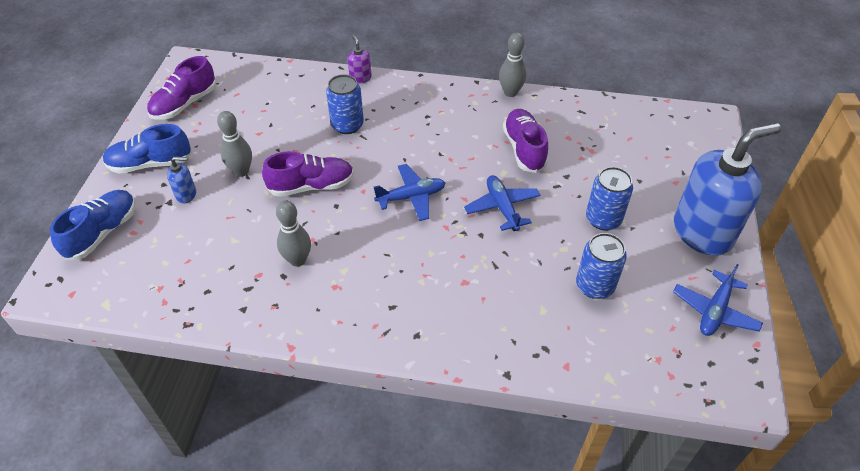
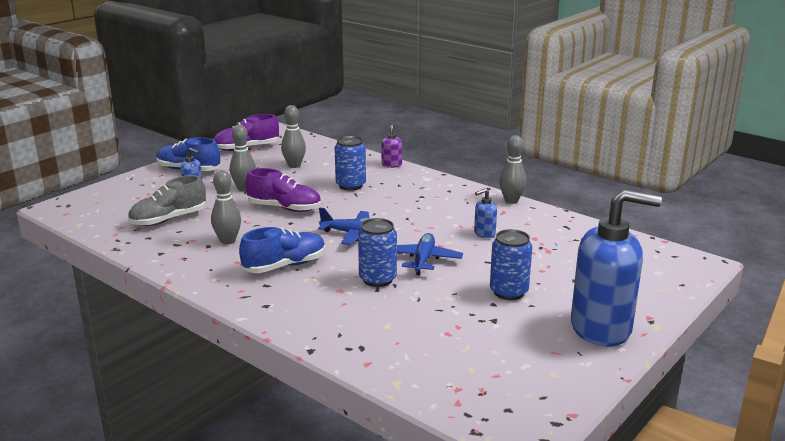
camera: 30 degrees right, 25 degrees down
blue shoe [50,190,136,260] -> blue shoe moved to [239,227,326,273]
purple shoe [503,109,548,173] -> blue soap dispenser [474,188,497,238]
blue can [576,233,627,299] -> blue can moved to [358,218,397,287]
blue plane [673,264,763,336] -> none
none -> grey shoe [128,175,206,226]
none -> grey bowling pin [281,105,306,168]

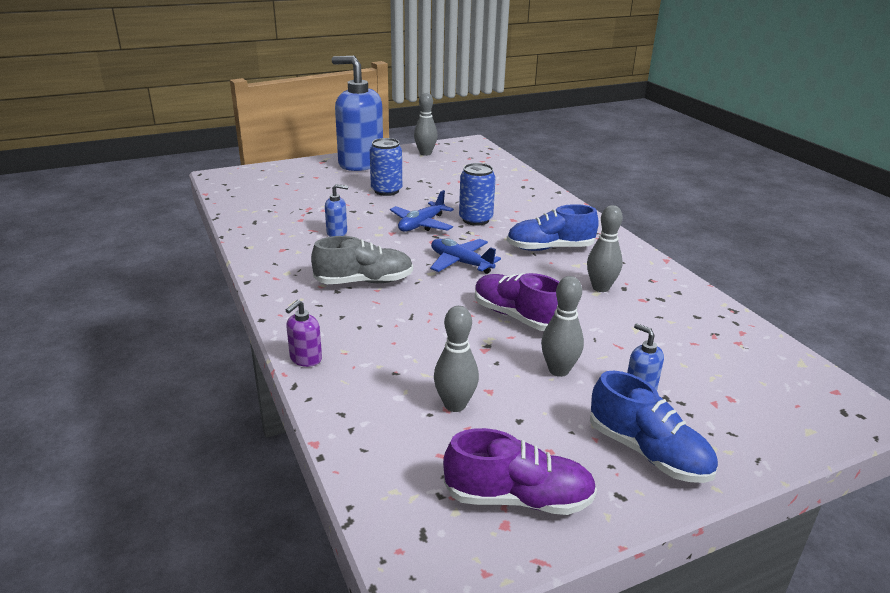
camera: 155 degrees left, 5 degrees up
grey shoe [128,175,206,226] -> grey shoe moved to [311,236,413,284]
blue can [335,136,366,191] -> none
grey bowling pin [499,135,526,204] -> grey bowling pin moved to [414,92,438,156]

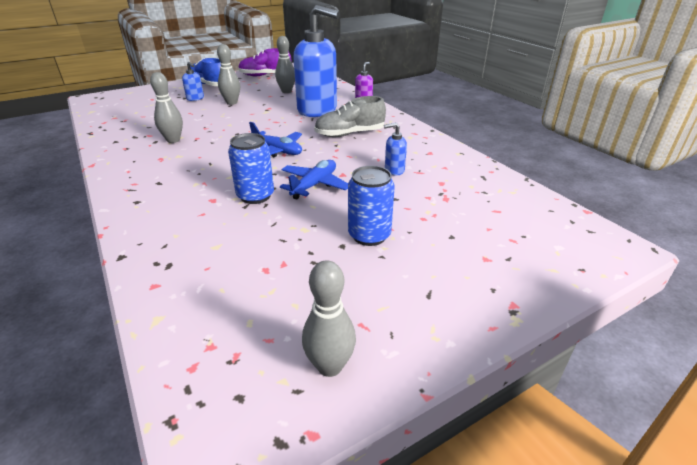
camera: 175 degrees right, 5 degrees up
blue soap dispenser [332,56,383,171] -> blue soap dispenser moved to [293,5,340,117]
purple shoe [475,273,559,331] -> none
blue shoe [507,204,599,251] -> none

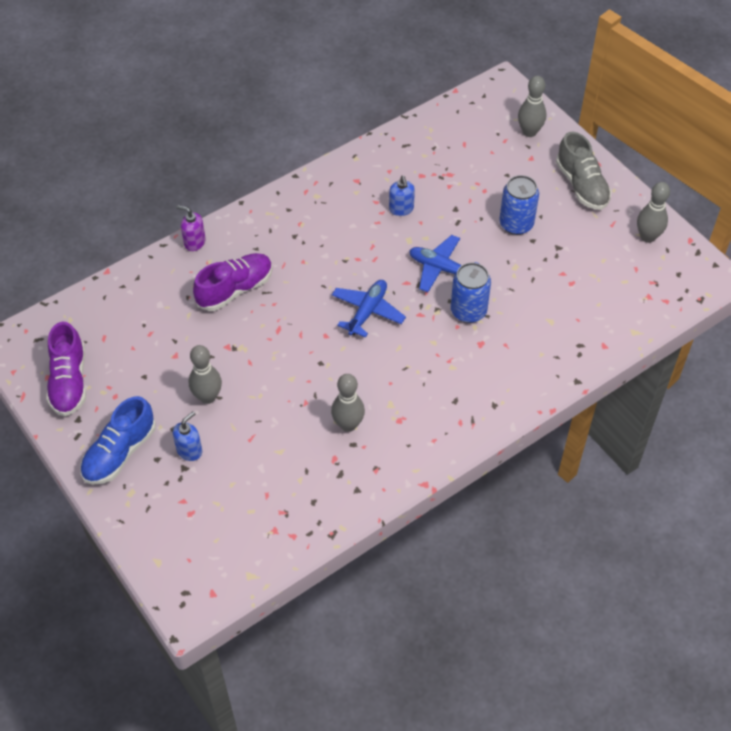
camera: 95 degrees left, 20 degrees up
grey bowling pin [275,36,295,93] -> grey bowling pin moved to [518,76,546,137]
blue soap dispenser [293,5,340,117] -> purple shoe [193,253,273,311]
grey shoe [314,96,386,137] -> grey shoe moved to [556,132,611,210]

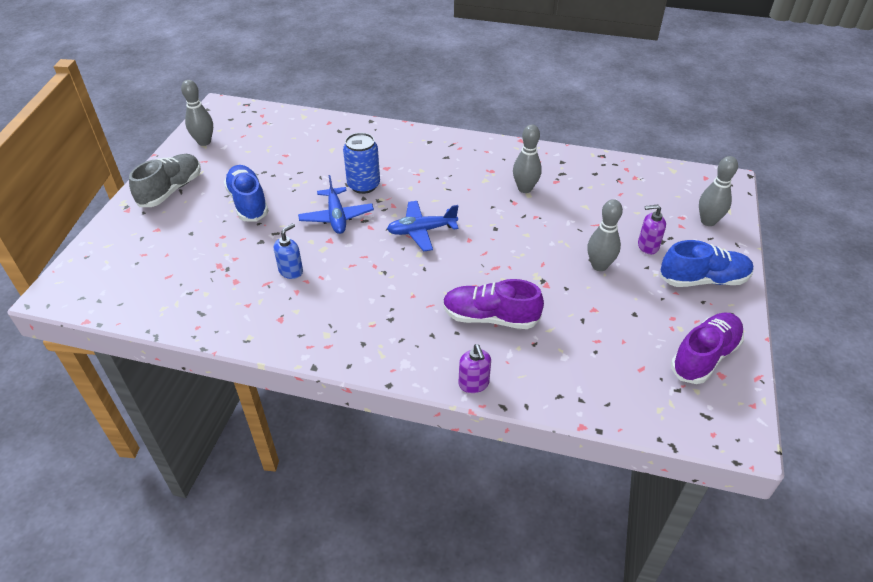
camera: 130 degrees left, 10 degrees down
blue soap dispenser [173,411,202,461] -> purple soap dispenser [638,205,666,254]
blue can [499,175,539,235] -> blue shoe [224,165,269,222]
grey bowling pin [518,76,546,137] -> grey bowling pin moved to [699,156,738,226]

